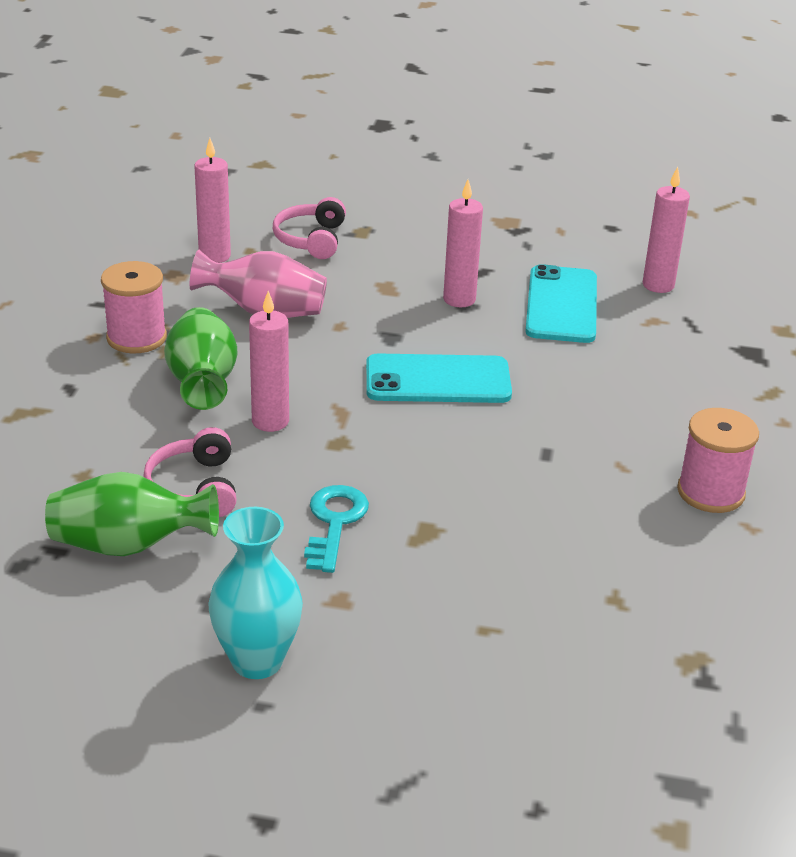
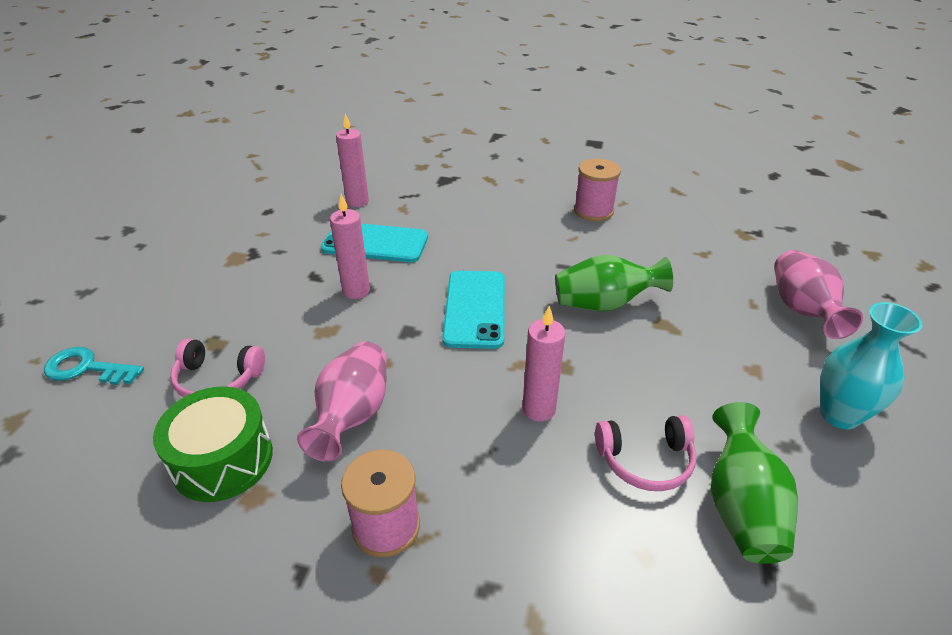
camera: 85 degrees left, 5 degrees up
green vase [164,307,238,410] -> green vase moved to [555,254,673,311]
pink candle [194,138,231,263] -> green drum [153,387,273,502]
turquoise key [304,485,369,573] -> turquoise key moved to [44,347,144,385]
none -> pink vase [774,250,863,339]

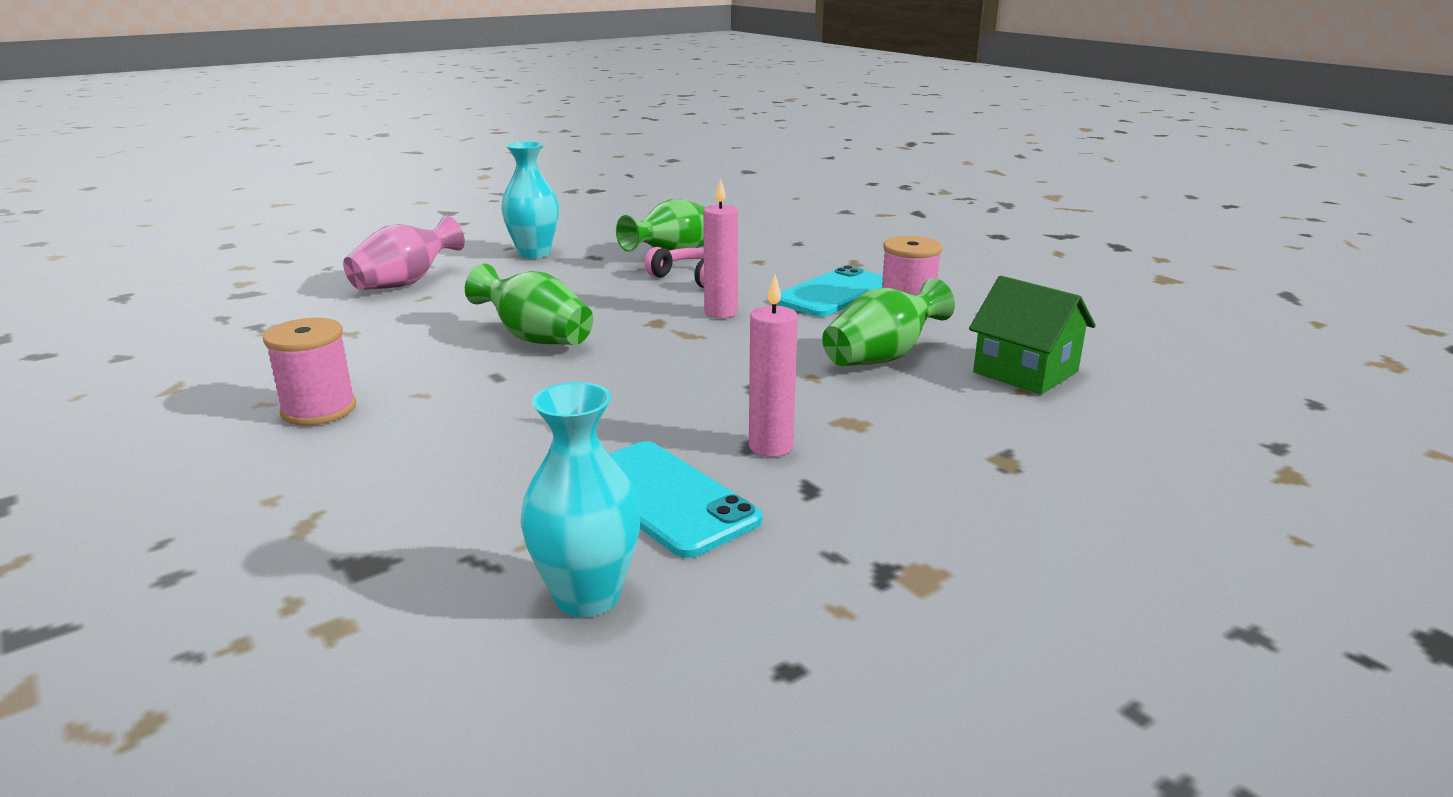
camera: 140 degrees left, 15 degrees down
turquoise key [44,347,144,385] -> none
green drum [153,387,273,502] -> green house [969,276,1096,395]
pink headphones [170,339,265,397] -> none
pink vase [297,341,387,462] -> green vase [822,278,955,366]
pink candle [336,114,369,207] -> turquoise vase [520,382,641,617]
turquoise phone [442,271,505,349] -> turquoise phone moved to [777,265,883,317]

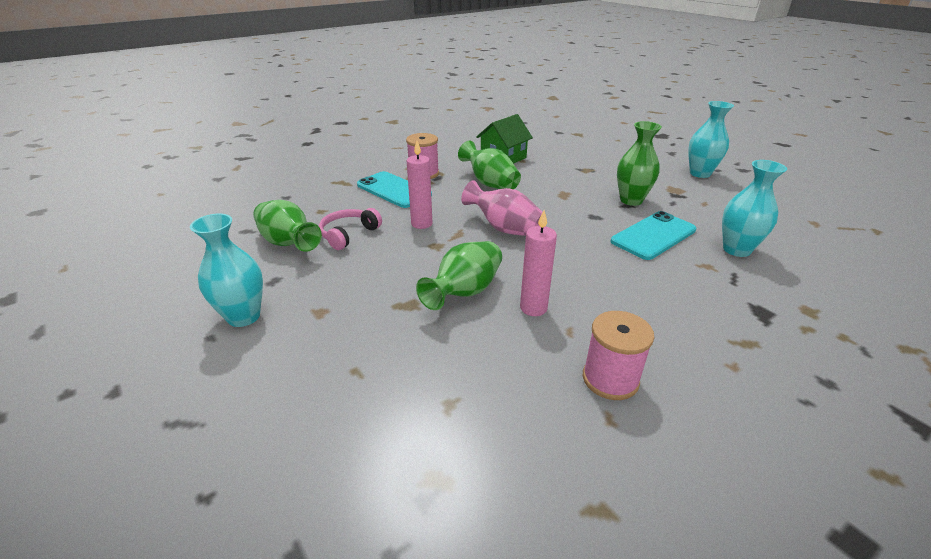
camera: 90 degrees left, 10 degrees up
pink vase [343,216,465,290] -> pink vase moved to [461,180,542,236]
pink candle [749,275,798,457] -> pink candle moved to [520,210,557,316]
none -> green vase [617,121,662,206]
none -> turquoise vase [688,101,734,178]

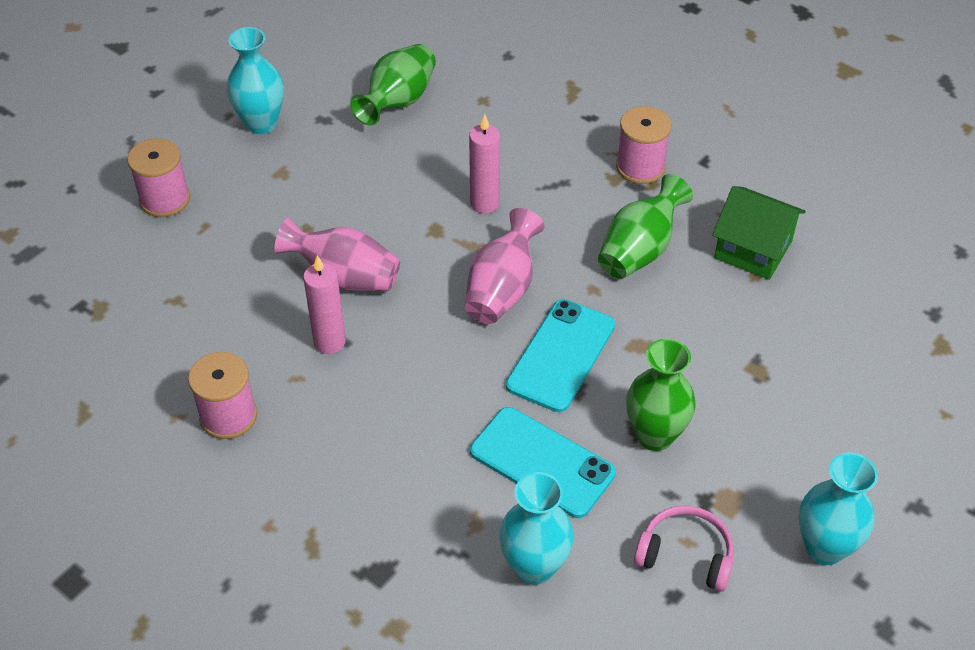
camera: 75 degrees right, 15 degrees up
pink headphones [319,208,382,250] -> pink headphones moved to [634,506,734,592]
turquoise phone [357,171,432,208] -> turquoise phone moved to [506,299,615,412]
green vase [416,241,502,310] -> pink vase [274,218,400,291]
none -> pink spool [127,138,190,217]

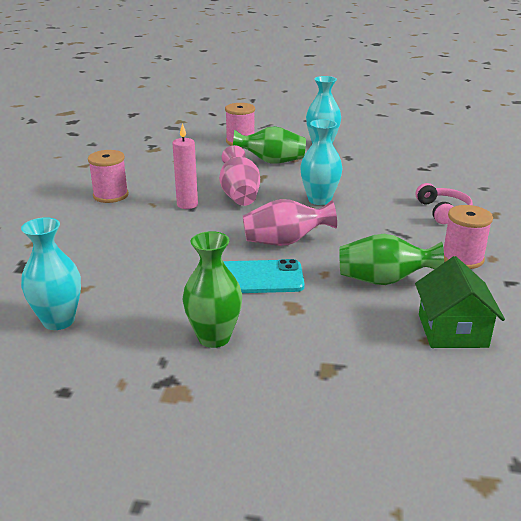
camera: 60 degrees right, 20 degrees down
green vase [350,44,436,126] -> green vase moved to [233,126,306,164]
pink candle [469,114,500,213] -> none
turquoise phone [470,407,616,518] -> none
pink headphones [634,506,734,592] -> pink headphones moved to [416,183,473,224]
turquoise vase [799,452,878,565] -> turquoise vase moved to [300,119,343,205]

